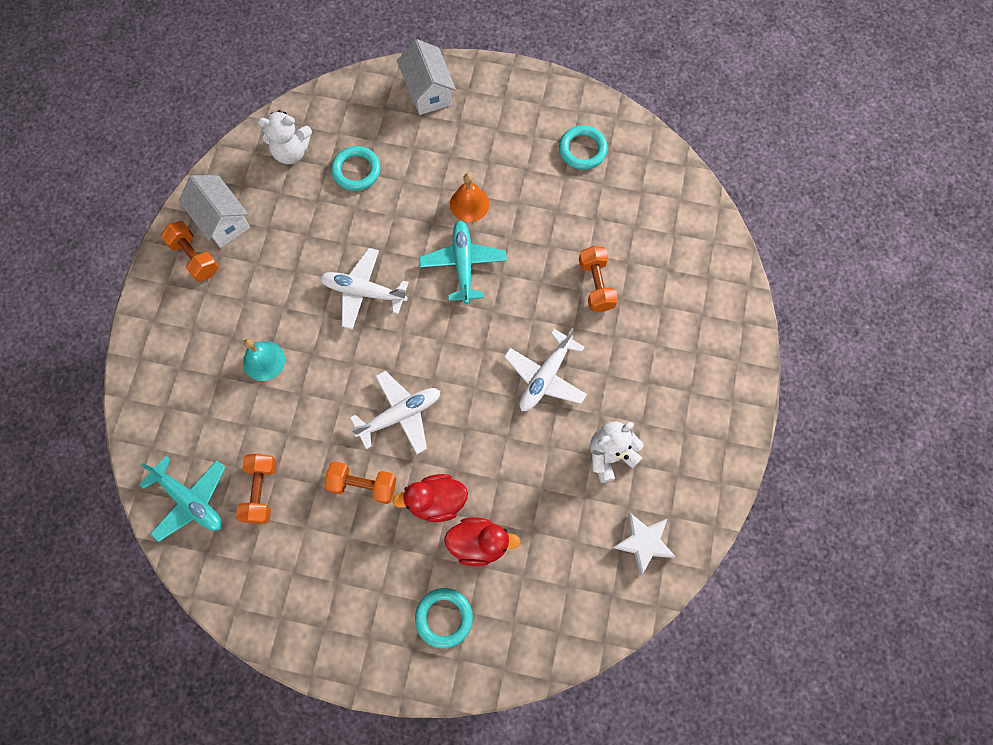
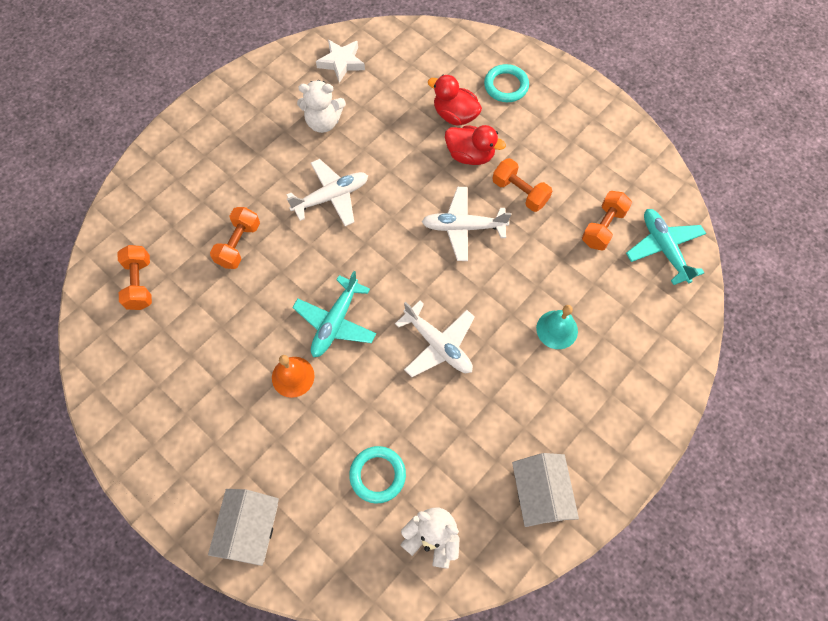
camera: 150 degrees left, 5 degrees down
orange dumbbell [161,221,219,282] -> orange dumbbell moved to [118,245,152,310]
turquoise ring [559,125,608,170] -> none

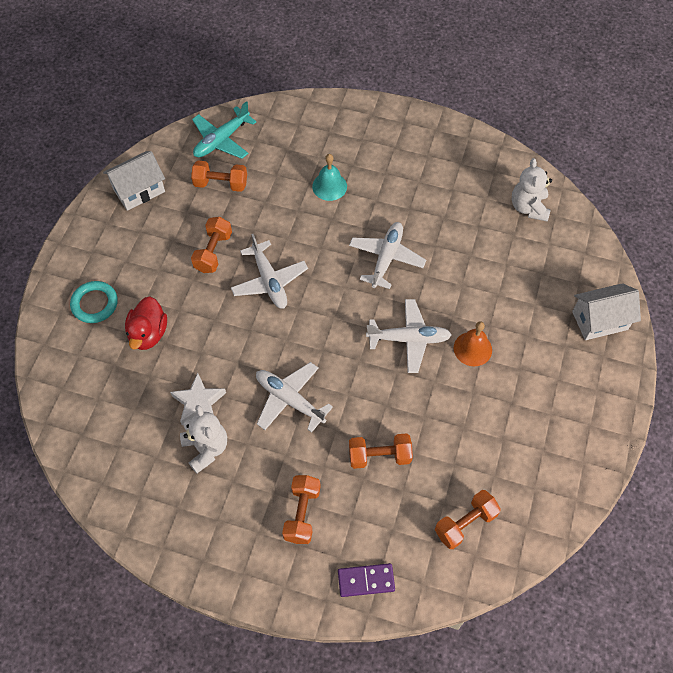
camera: 115 degrees left, 5 degrees down
turquoise plane [292,271,376,357] -> white plane [366,299,452,373]
white star [316,40,365,83] -> white star moved to [170,373,226,425]
turquoise ring [349,446,406,503] -> none
red duck [445,125,506,165] -> none
white house [512,453,579,527] -> white house moved to [103,151,165,211]
none -> orange dumbbell [282,475,321,544]
none -> purple domino [338,563,395,597]

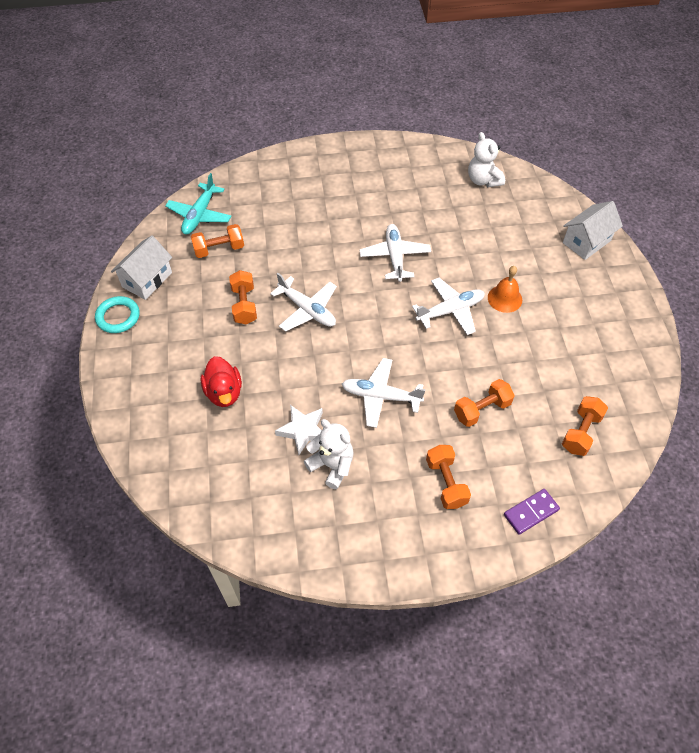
camera: 25 degrees left, 5 degrees down
turquoise ring [70,281,118,323] -> turquoise ring moved to [95,296,140,333]
turquoise bell [312,154,347,201] -> none

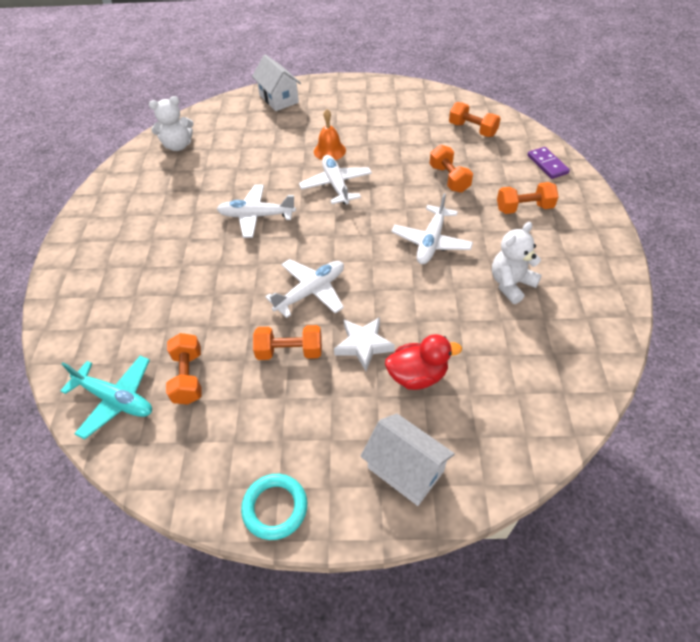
camera: 80 degrees left, 5 degrees down
white house [111,235,172,300] -> white house moved to [360,413,455,506]
white star [275,405,323,455] -> white star moved to [334,317,395,371]

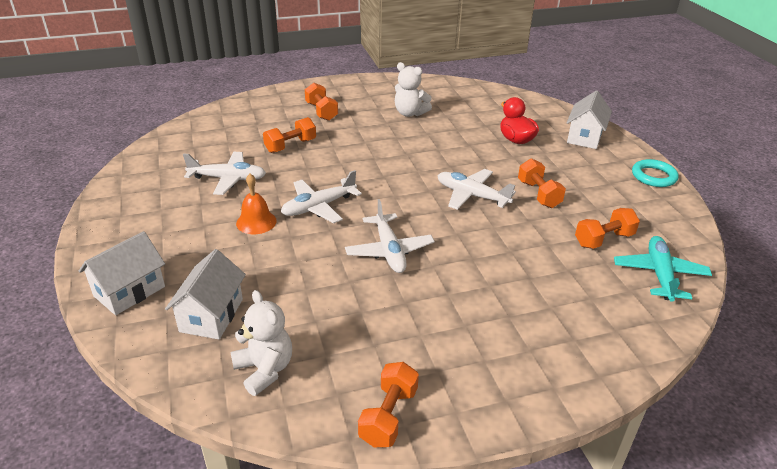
camera: 110 degrees left, 15 degrees down
white star [334,317,395,371] -> none
white plane [391,193,473,264] -> white plane moved to [183,152,266,195]
orange dumbbell [449,102,501,137] -> orange dumbbell moved to [358,362,419,447]
purple domino [528,147,570,179] -> none
none -> white house [165,249,246,339]

